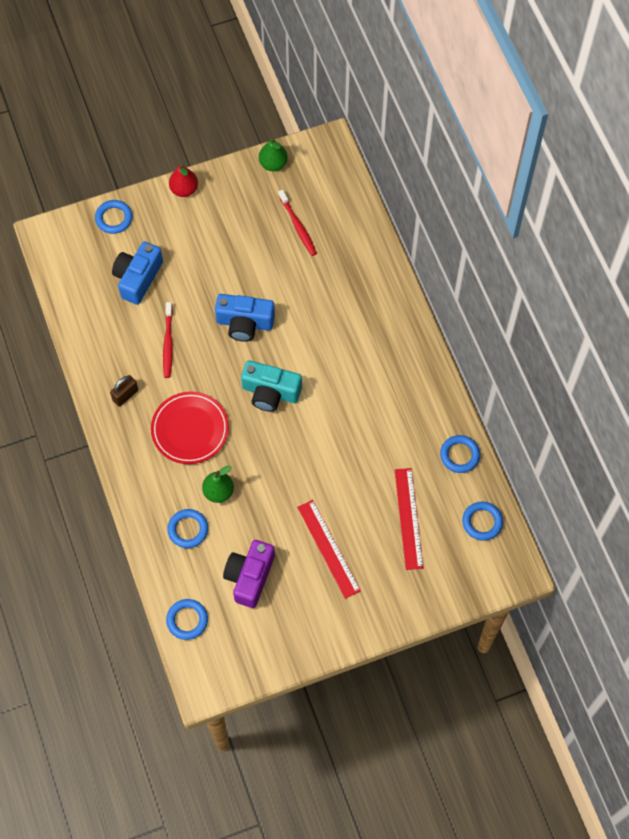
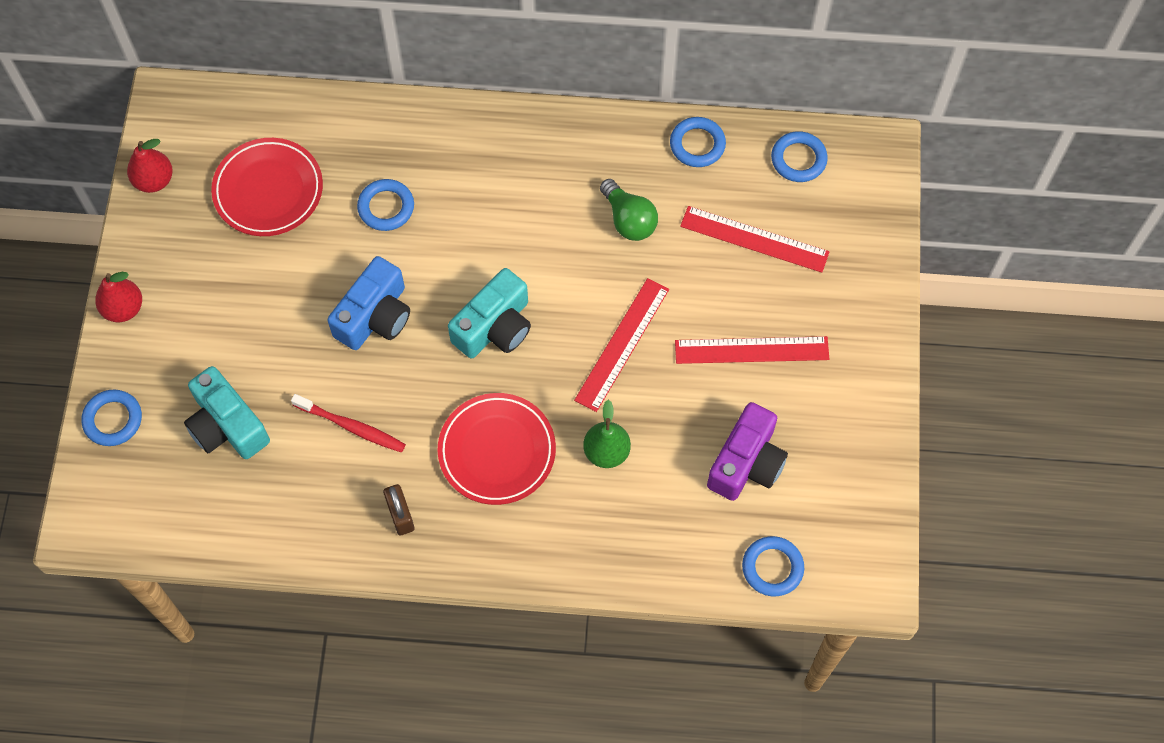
camera: 65 degrees left, 0 degrees up
blue camera [112,241,163,305] -> turquoise camera [184,366,270,459]
blue ring [167,509,208,548] -> blue ring moved to [357,179,414,231]
purple camera [223,540,275,608] -> purple camera turned 105 degrees counterclockwise [707,402,788,501]
green pear [259,138,288,171] -> red pear [127,139,173,193]
red toothbrush [278,190,317,256] -> red plate [211,138,323,236]
none -> red ruler [574,278,669,412]
none -> green light bulb [600,179,658,241]

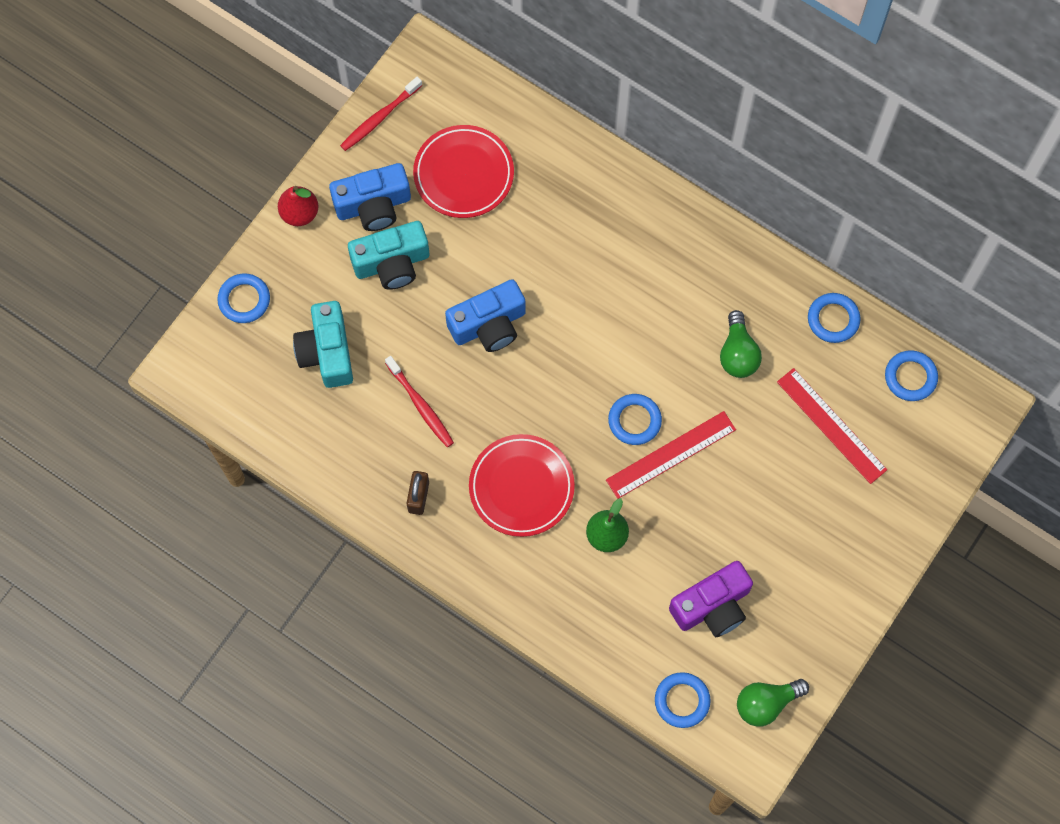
camera: 30 degrees right, 5 degrees up
red pear [127,139,173,193] -> red toothbrush [340,77,422,151]
blue ring [357,179,414,231] -> blue ring moved to [608,394,662,445]
turquoise camera [448,268,531,359] -> turquoise camera moved to [348,221,429,290]
red ruler [675,336,829,364] -> none
none -> blue camera [329,163,411,231]
none -> green light bulb [737,679,809,727]

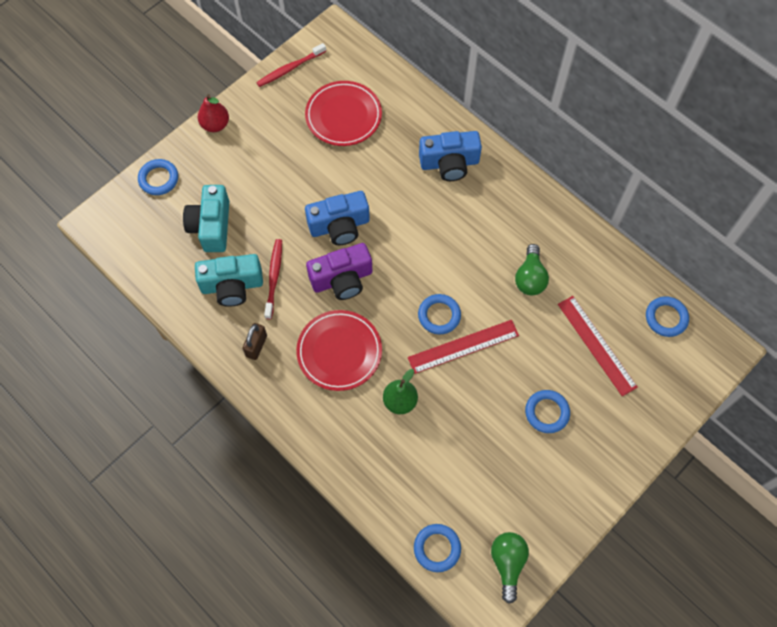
camera: 10 degrees right, 5 degrees down
blue camera [329,163,411,231] -> blue camera moved to [419,131,482,181]
turquoise camera [348,221,429,290] -> turquoise camera moved to [195,254,263,307]
red toothbrush [385,356,454,447] -> red toothbrush turned 150 degrees counterclockwise [264,239,282,319]
purple camera [669,561,753,637] -> purple camera moved to [306,243,372,300]
green light bulb [737,679,809,727] -> green light bulb turned 105 degrees clockwise [491,532,529,604]
blue ring [808,293,860,343] -> blue ring moved to [525,390,570,433]

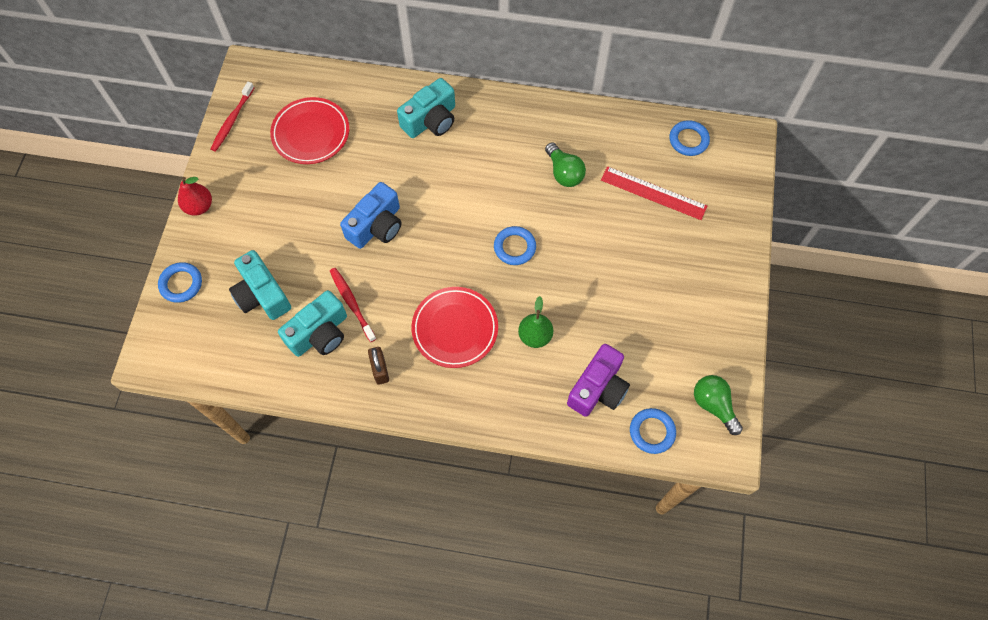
camera: 35 degrees left, 0 degrees up
purple camera [306,243,372,300] -> purple camera moved to [567,344,630,417]
red ruler [408,320,519,374] -> none
blue camera [419,131,482,181] -> turquoise camera [397,78,455,138]
blue ring [525,390,570,433] -> none

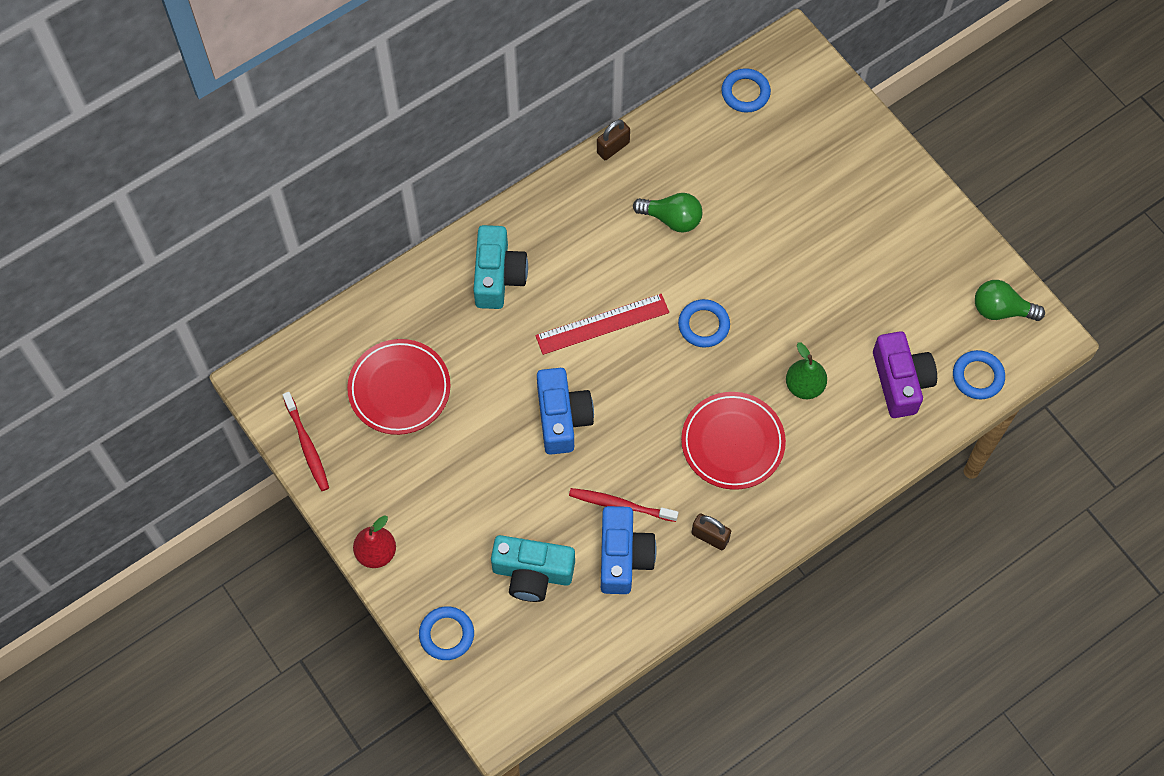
camera: 45 degrees left, 0 degrees up
turquoise camera [278,290,347,357] -> blue camera [601,506,657,594]
red ruler [601,166,707,220] -> red ruler moved to [535,294,669,355]
none -> brown padlock [597,119,630,160]

